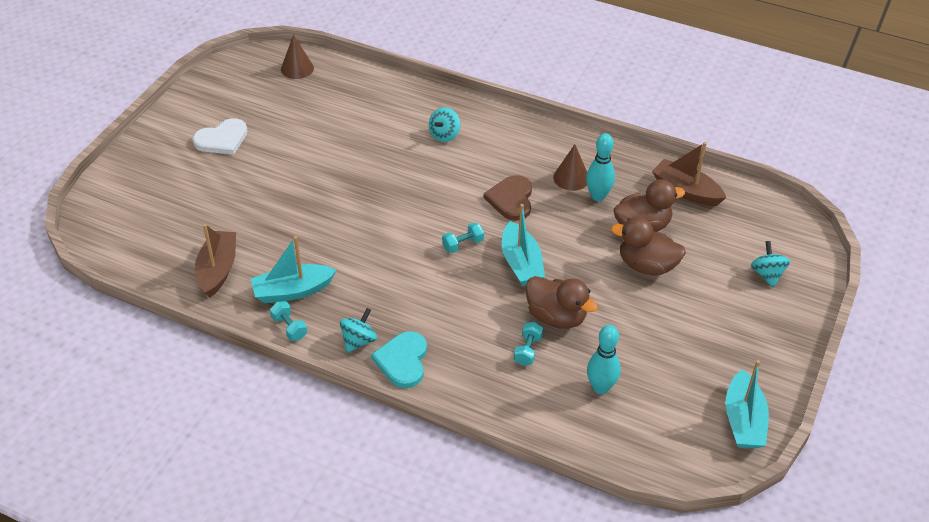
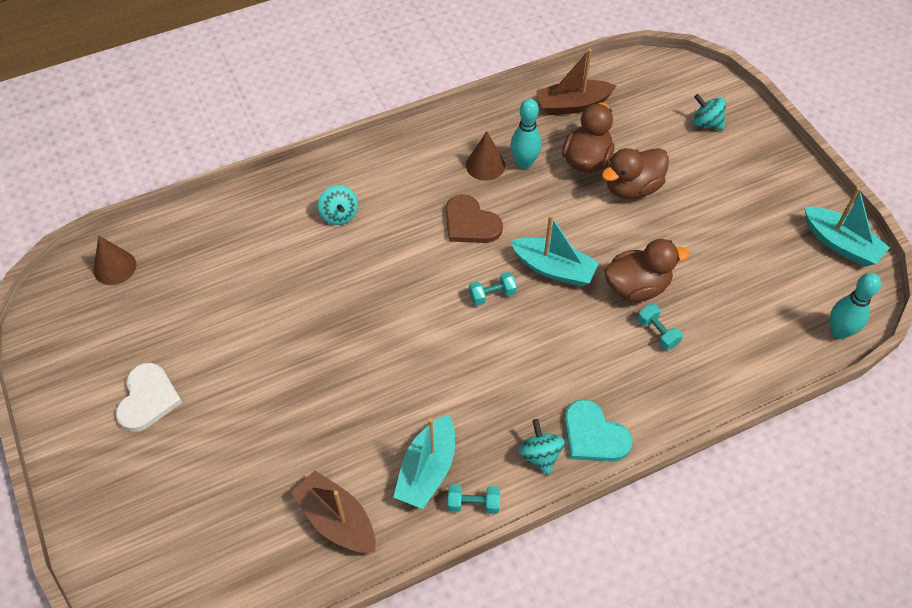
camera: 50 degrees left, 10 degrees up
turquoise dumbbell [442,222,484,253] -> turquoise dumbbell turned 60 degrees clockwise [469,272,517,306]
turquoise bowling pin [587,325,621,394] -> turquoise bowling pin moved to [830,273,881,339]

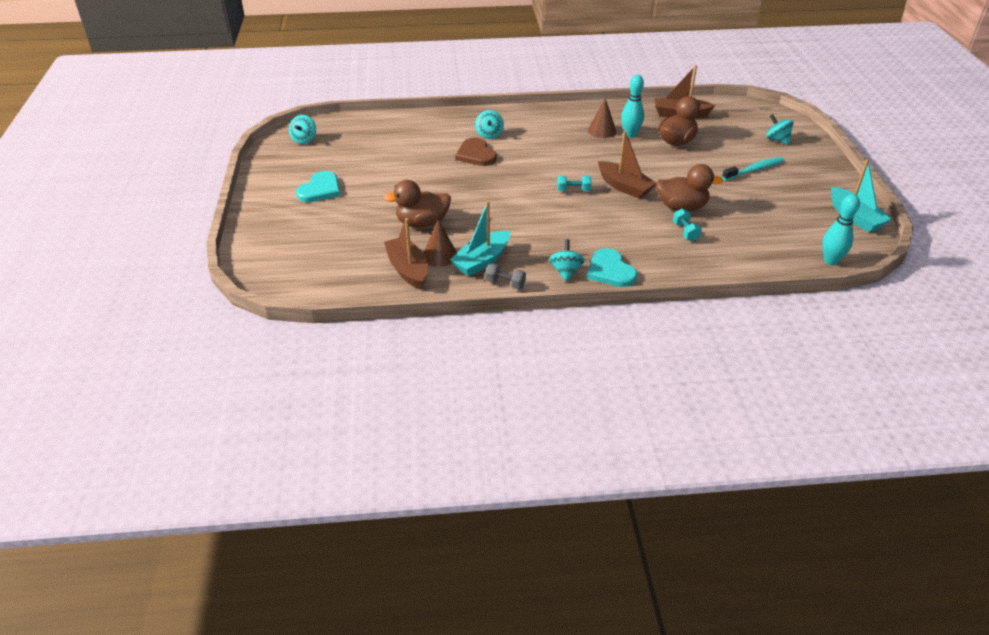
camera: 20 degrees right, 15 degrees down
brown cone [93,235,136,285] -> brown cone moved to [424,219,457,267]
white heart [116,363,182,432] -> turquoise heart [296,171,341,202]
brown heart [446,194,503,243] -> brown heart moved to [455,138,497,166]
turquoise dumbbell [448,484,500,514] -> grey dumbbell [485,263,526,289]
turquoise boat [510,215,599,287] -> brown boat [598,130,656,199]
brown duck [602,148,669,199] -> brown duck moved to [384,180,451,228]
none -> turquoise spinning top [289,115,316,144]
none -> turquoise toothbrush [722,157,784,180]

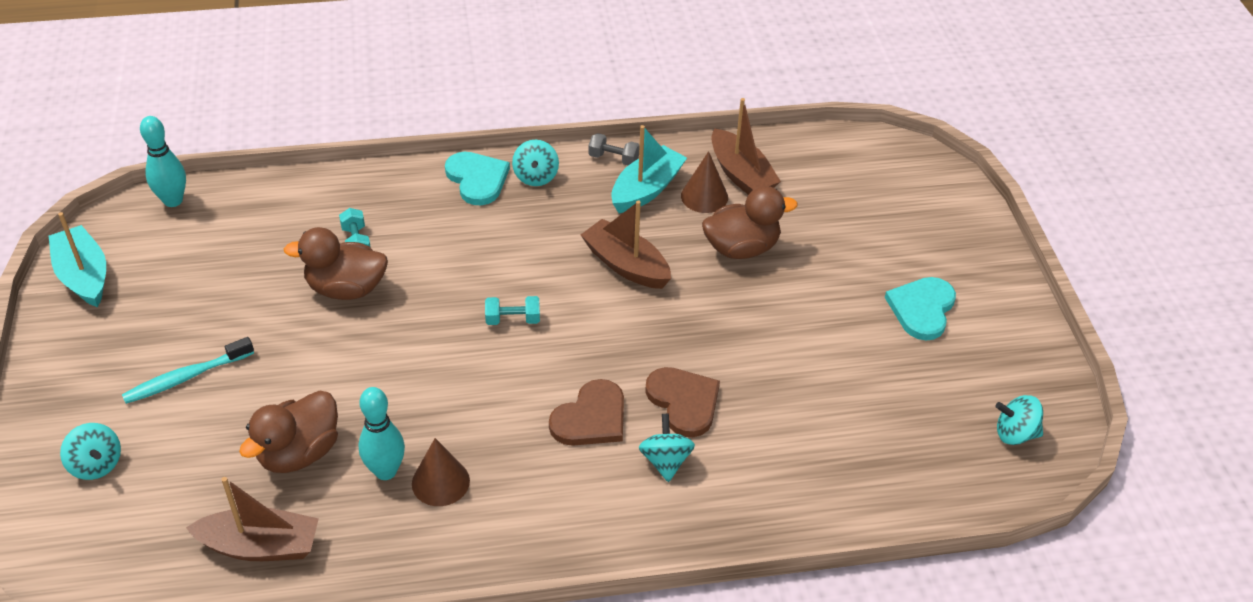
camera: 175 degrees right, 5 degrees up
turquoise spinning top [289,115,316,144] -> turquoise spinning top turned 90 degrees counterclockwise [995,395,1043,445]
brown boat [598,130,656,199] -> brown boat moved to [581,200,671,289]
none -> brown heart [549,379,624,446]

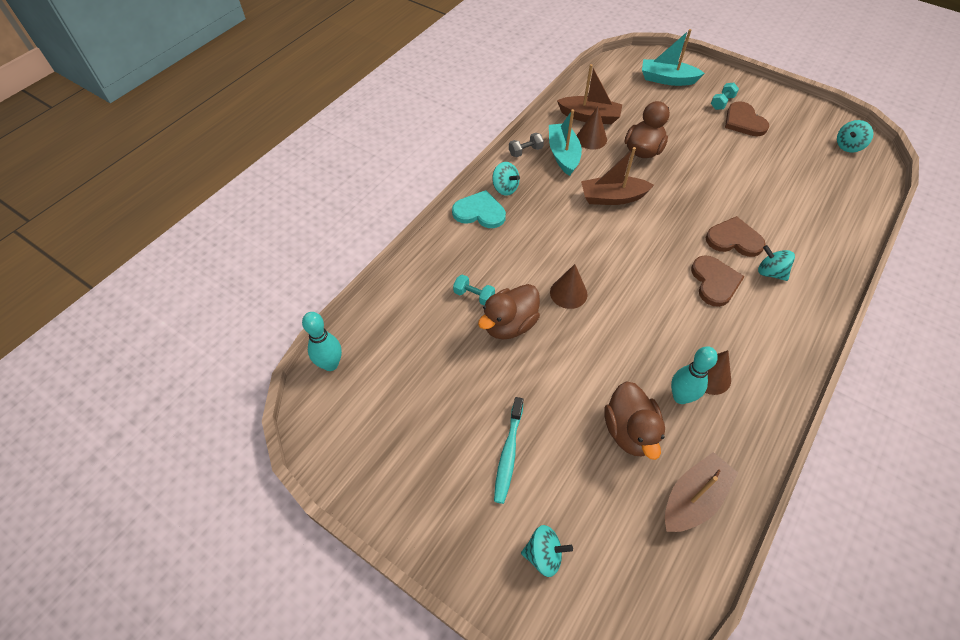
camera: 45 degrees left, 10 degrees up
turquoise boat [49,212,106,307] -> turquoise boat moved to [642,29,705,86]
turquoise dumbbell [485,296,540,325] -> turquoise dumbbell moved to [711,83,739,110]
turquoise heart [885,277,956,340] -> brown heart [725,101,769,136]
none -> brown cone [550,264,587,309]

